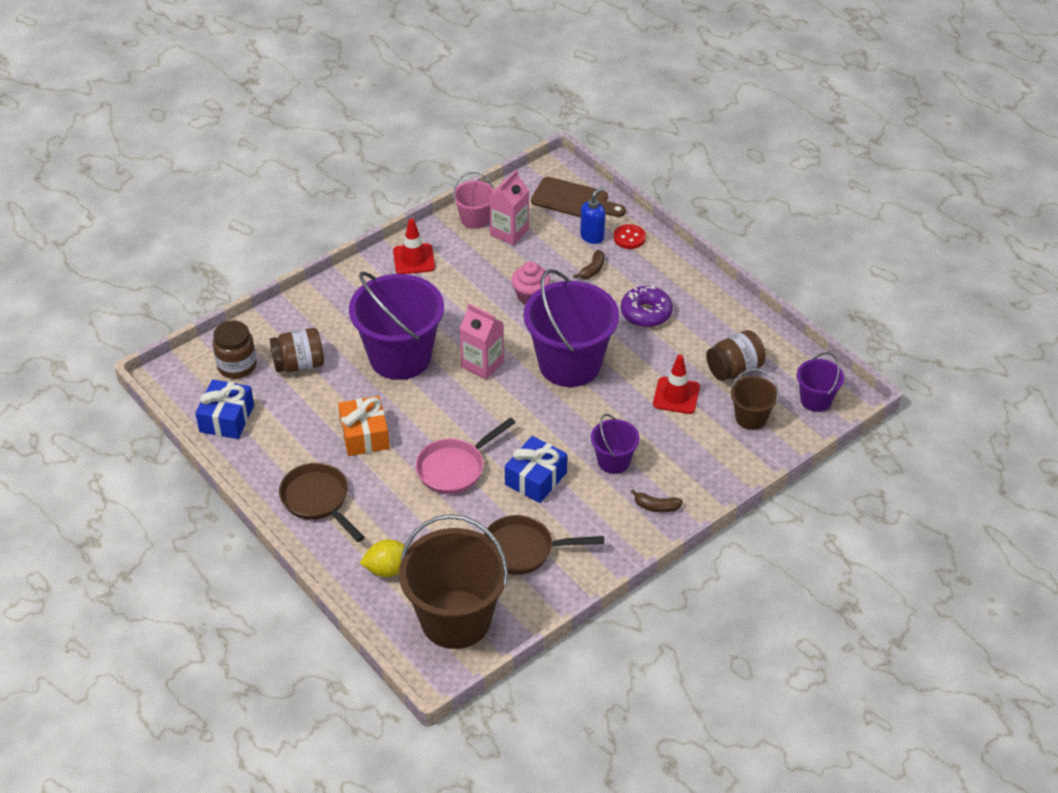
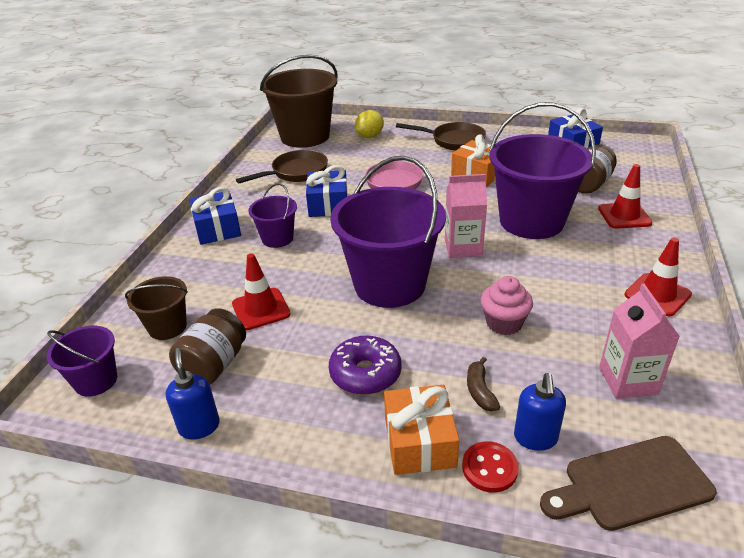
camera: 145 degrees right, 10 degrees down
brown jar [213,321,257,379] -> none
pink bucket [453,172,494,229] -> none
brown banana [631,489,683,512] -> blue gift [189,187,241,245]
none -> blue soap dispenser [166,348,220,440]
none -> orange gift [384,385,459,475]
none -> red traffic cone [598,164,653,229]

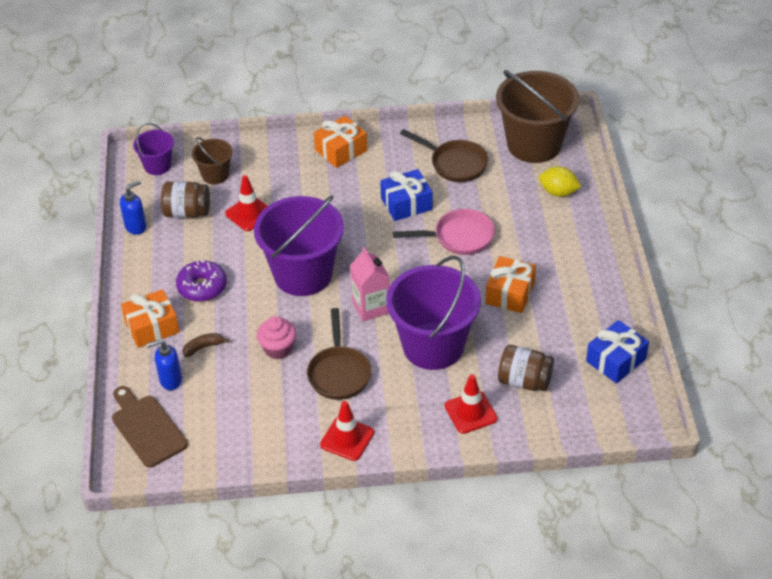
camera: 70 degrees right, 10 degrees up
blue gift [189,187,241,245] -> orange gift [314,116,367,168]
purple bucket [248,183,297,248] -> none
brown pan [396,122,486,151] -> brown pan moved to [307,308,371,400]
red button [462,441,519,493] -> none
pink carton [599,284,680,399] -> none

